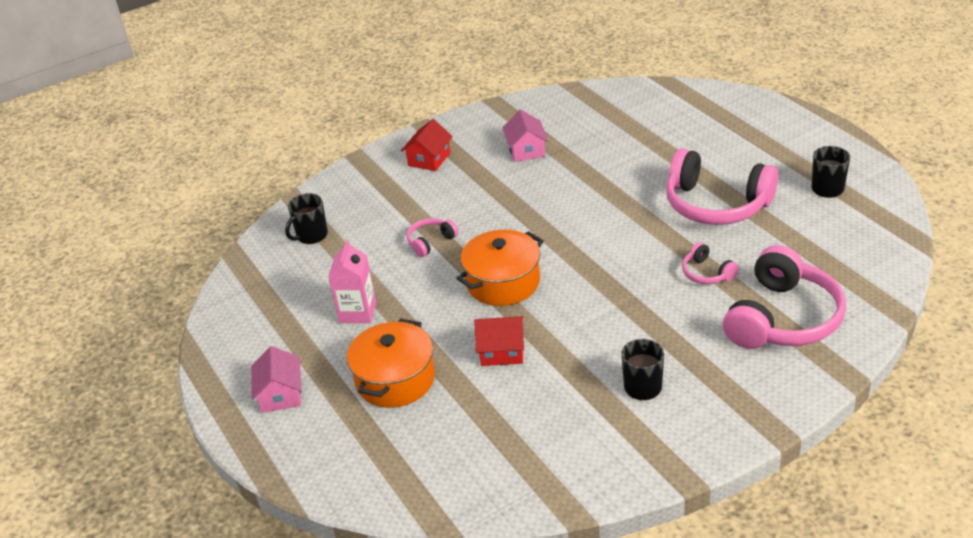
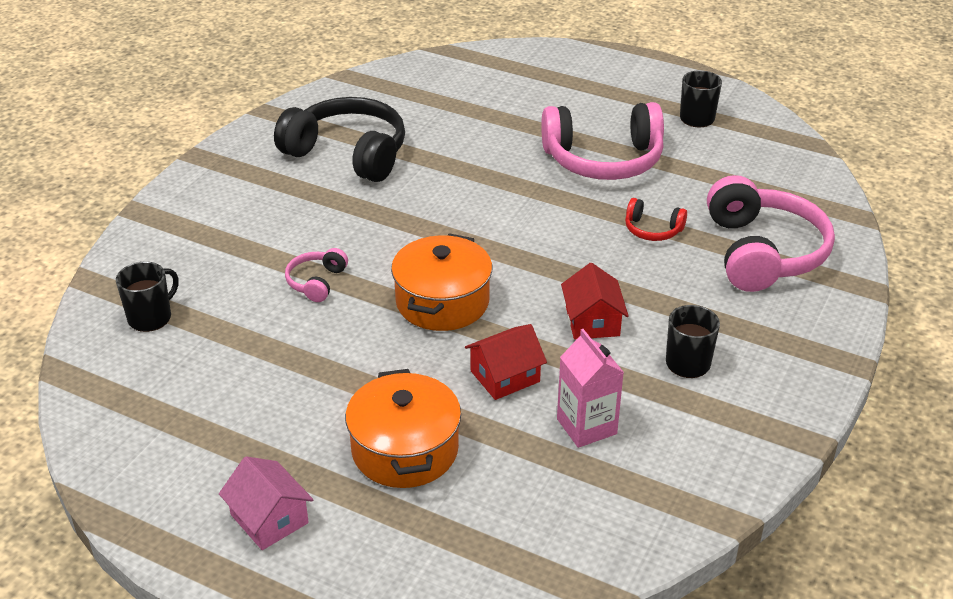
camera: 35 degrees left, 0 degrees up
black mug [285,193,328,244] -> black mug turned 150 degrees counterclockwise [116,261,179,332]
pink carton [328,240,376,323] -> pink carton moved to [557,329,624,448]
red house [401,119,453,171] -> red house moved to [561,263,629,339]
pink house [502,110,548,162] -> black headphones [274,97,405,182]
pink headphones [682,242,739,284] -> red headphones [625,198,687,241]

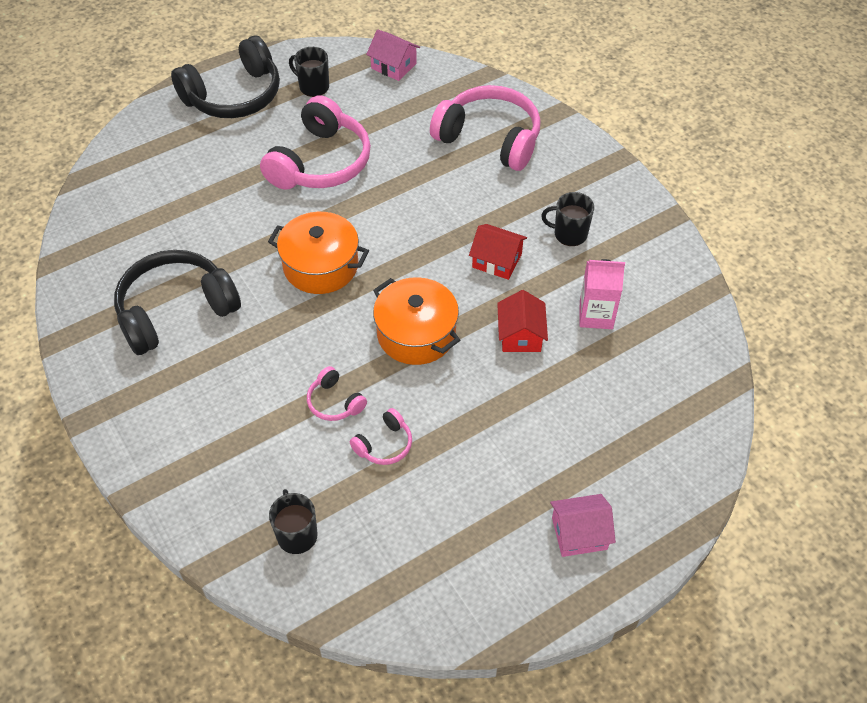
camera: 60 degrees left, 15 degrees up
orange pot [345,369,461,488] -> orange pot moved to [268,212,369,294]
red headphones [625,198,687,241] -> none
none -> black headphones [171,36,280,118]
none -> pink headphones [350,408,412,465]
none -> pink house [366,29,420,81]

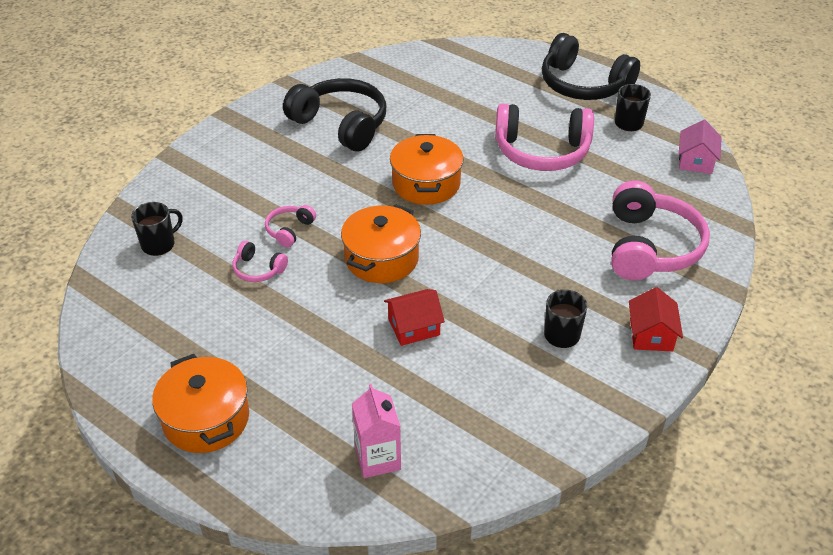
camera: 70 degrees right, 10 degrees down
red house [469,224,527,280] -> red house moved to [629,287,683,351]
pink house [550,494,616,557] -> orange pot [152,354,249,453]
pink carton [579,259,625,329] -> pink carton moved to [352,384,401,478]

